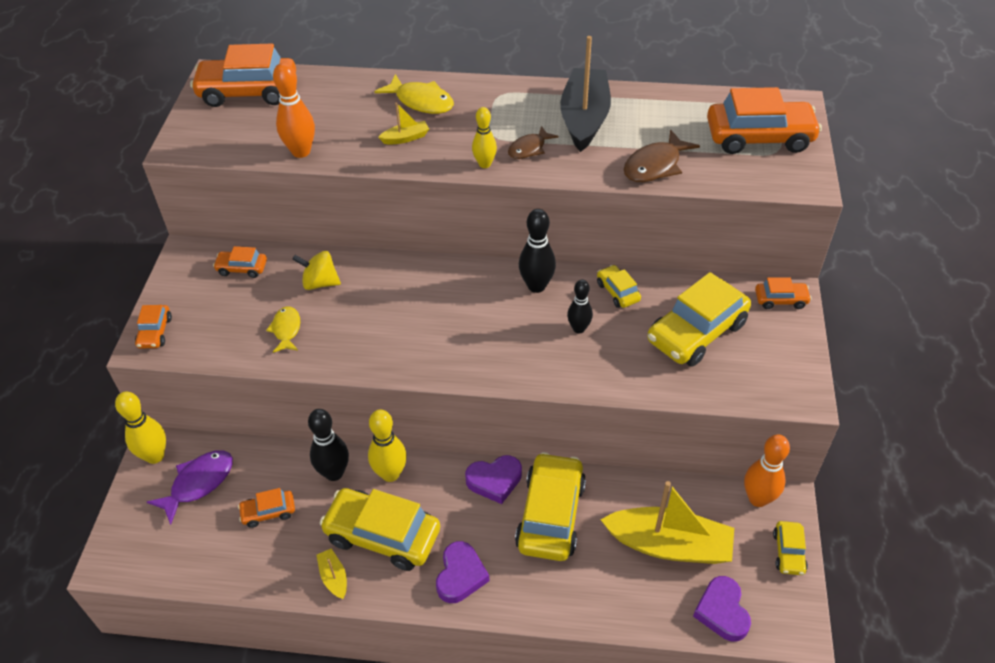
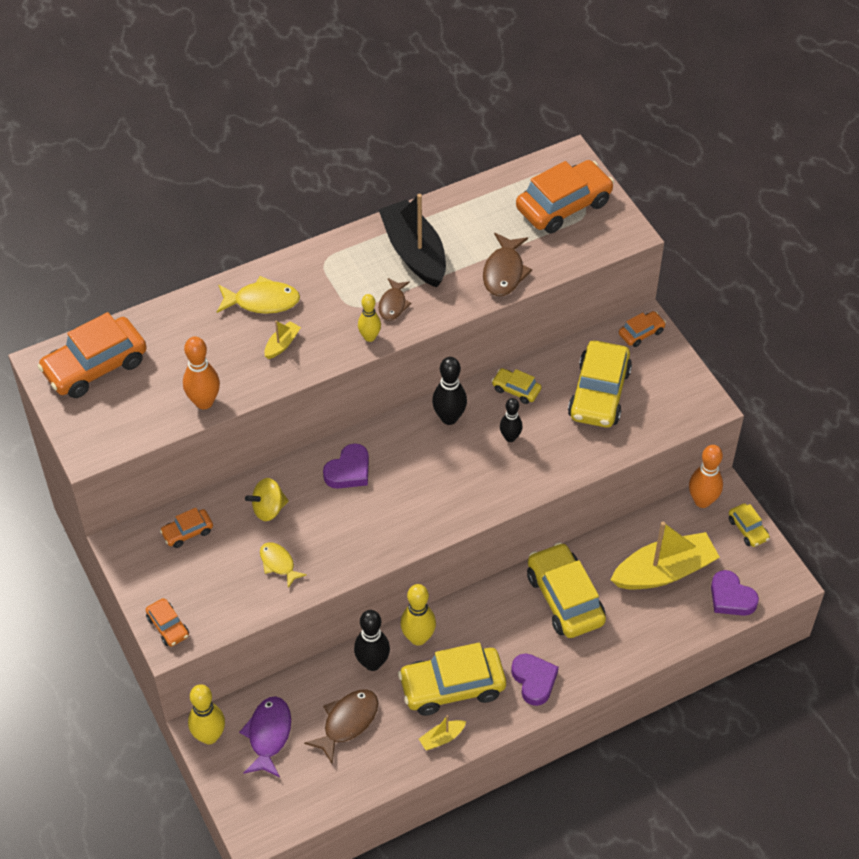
camera: 35 degrees left, 5 degrees up
orange car [238,488,295,528] -> brown fish [304,690,378,764]
yellow boat [316,549,347,599] -> yellow boat turned 60 degrees counterclockwise [419,715,466,750]
purple heart [465,455,522,504] -> purple heart moved to [323,443,369,488]

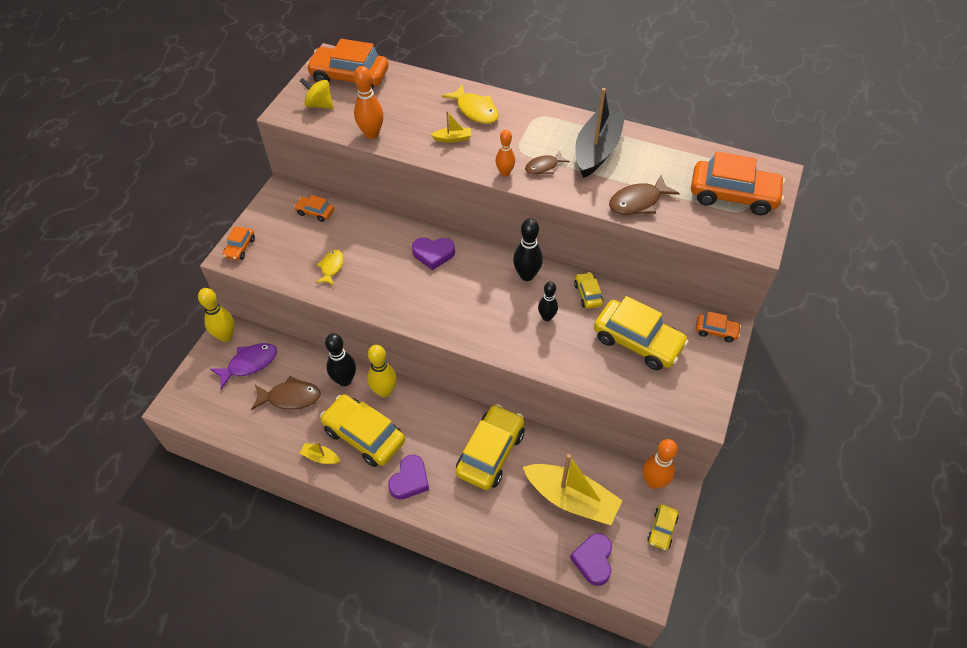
camera: 50 degrees right, 0 degrees up
yellow spinning top [245,478,289,521] -> yellow spinning top moved to [300,78,334,109]
yellow bowling pin [358,294,381,342] -> orange bowling pin [496,130,515,176]
yellow car [568,340,632,428] -> yellow car turned 120 degrees counterclockwise [594,296,689,370]

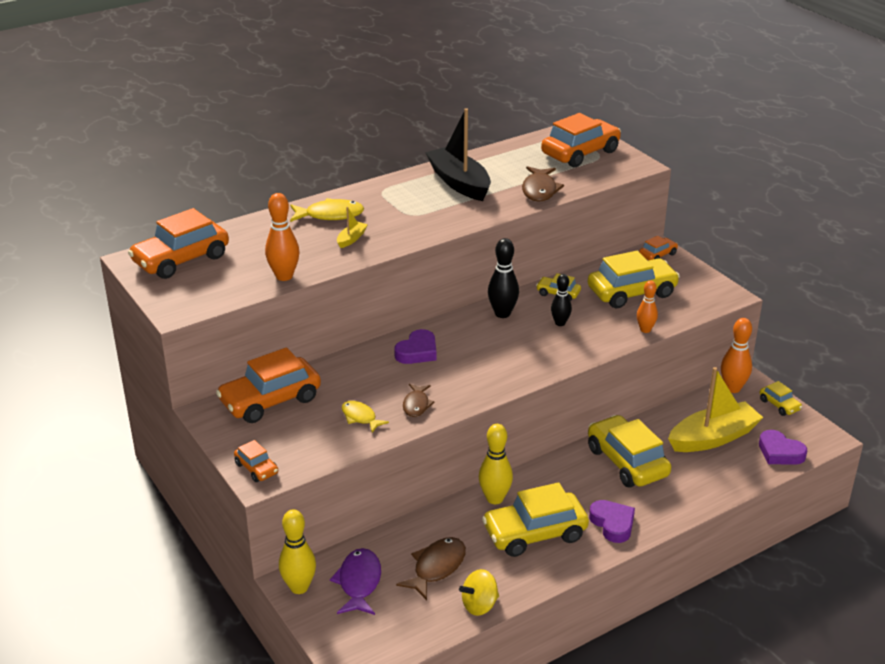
camera: 55 degrees left, 20 degrees down
orange car [294,195,334,222] -> orange car [216,347,321,423], size x2.05
yellow spinning top [300,78,334,109] -> yellow spinning top moved to [459,569,499,616]
yellow boat [300,442,340,464] -> none
black bowling pin [325,333,356,386] -> none
orange bowling pin [496,130,515,176] -> orange bowling pin moved to [637,280,658,333]
brown fish [525,150,570,174] -> brown fish moved to [403,384,435,417]

